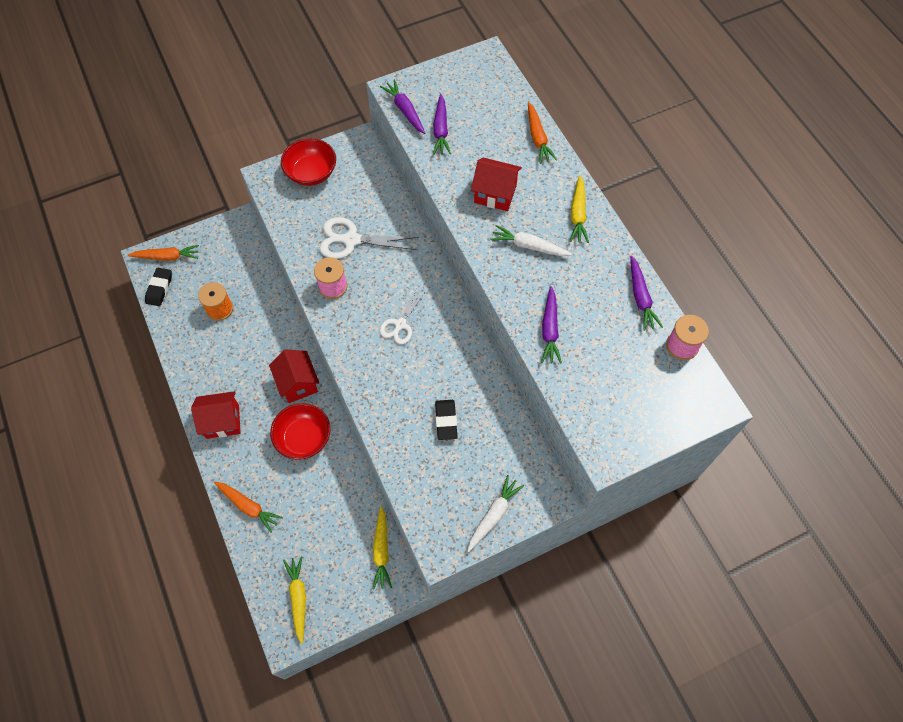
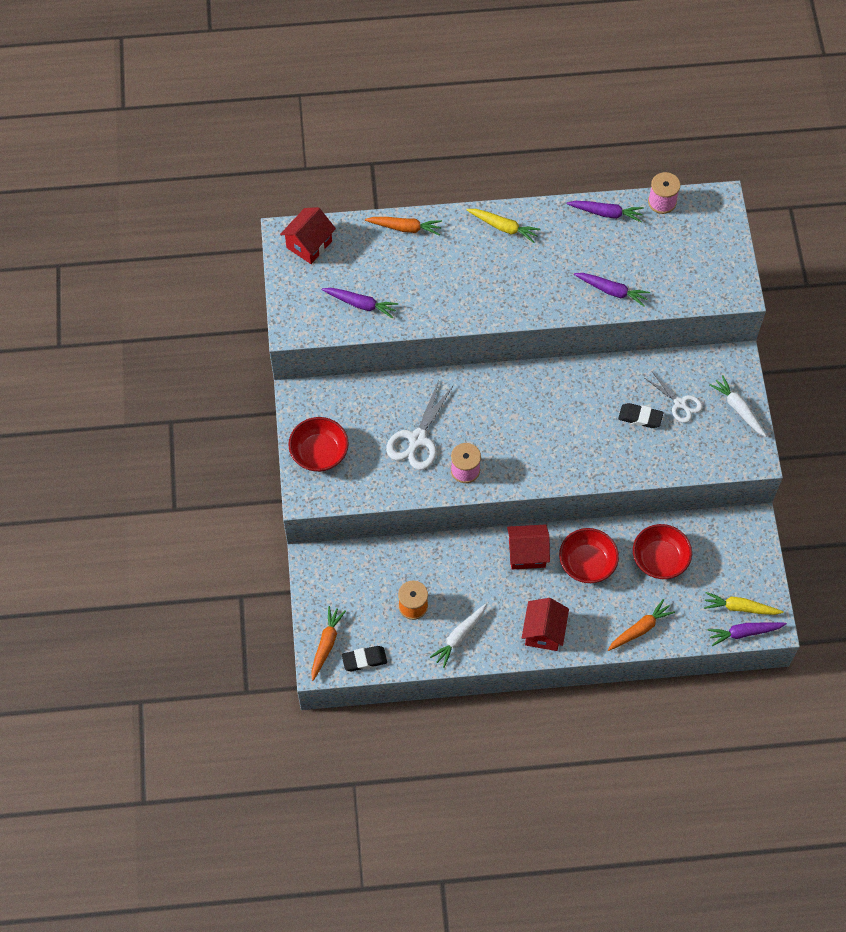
camera: 70 degrees left, 0 degrees up
black eraser [145,268,172,306] -> black eraser turned 45 degrees counterclockwise [342,646,387,671]
yellow carrot [373,506,392,589] -> none
purple carrot [380,80,425,134] -> purple carrot moved to [707,622,787,646]
white scissors [380,287,426,344] -> white scissors moved to [645,372,703,423]
red house [471,158,522,211] -> red house moved to [280,207,336,264]
white carrot [490,225,572,256] -> white carrot moved to [430,604,487,668]
none -> red bowl [633,524,692,579]

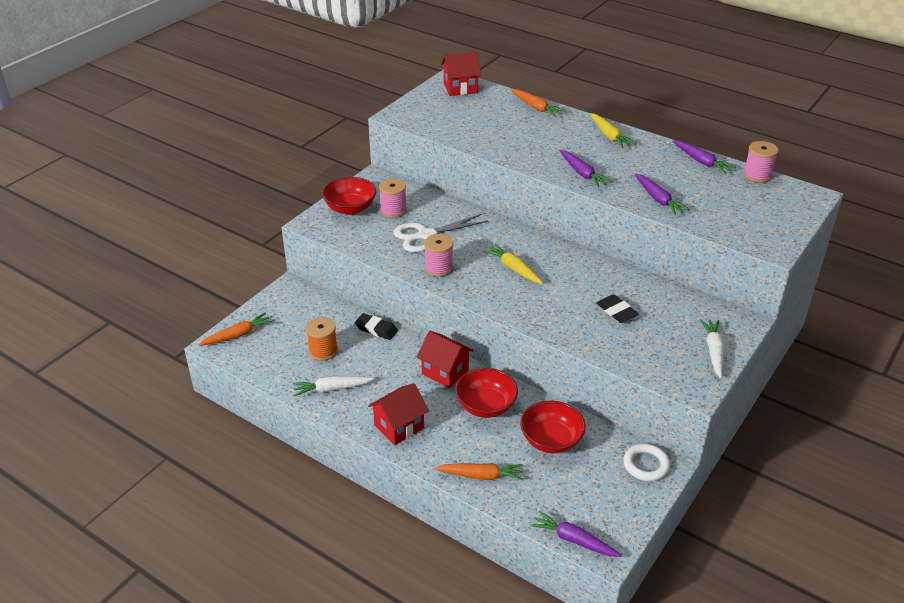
camera: 40 degrees right, 25 degrees down
purple carrot [322,288,398,319] -> purple carrot moved to [559,150,612,187]
black eraser [342,646,387,671] -> black eraser moved to [355,313,398,340]
white scissors [645,372,703,423] -> none
yellow carrot [704,592,784,615] -> yellow carrot moved to [483,244,543,284]
none -> pink spool [379,178,407,218]
none -> white ring [623,444,670,481]

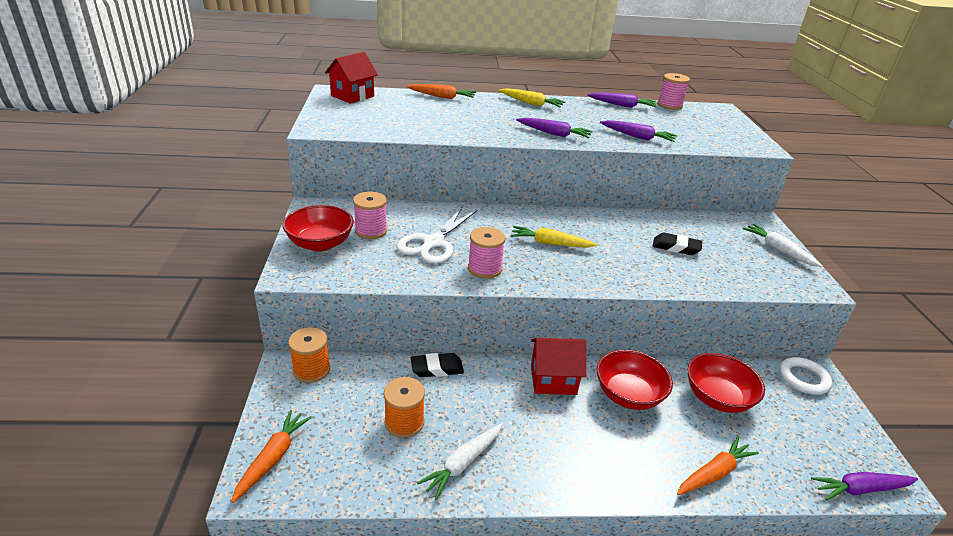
camera: 40 degrees left, 5 degrees down
red house [368,383,429,445] -> none
none -> orange spool [288,327,330,383]

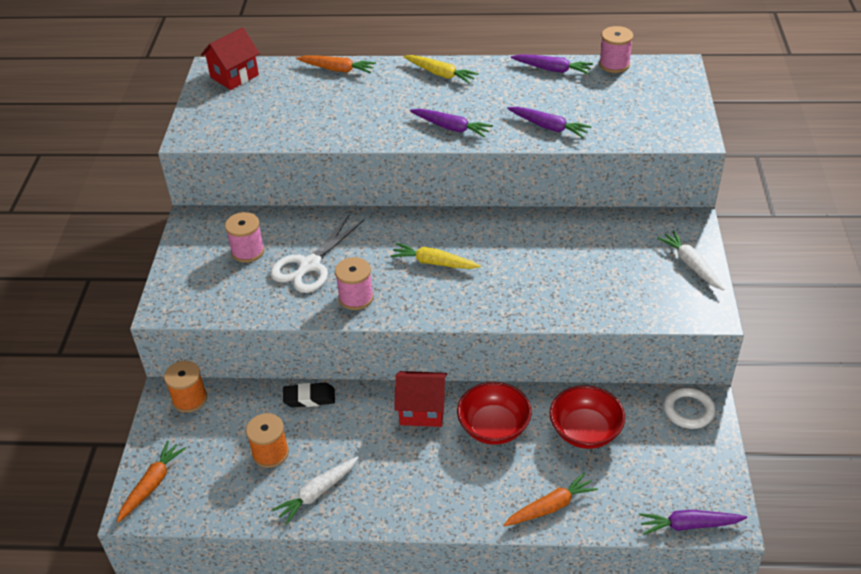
camera: 10 degrees right, 10 degrees up
red bowl [282,205,354,252] -> none
black eraser [653,233,702,255] -> none

